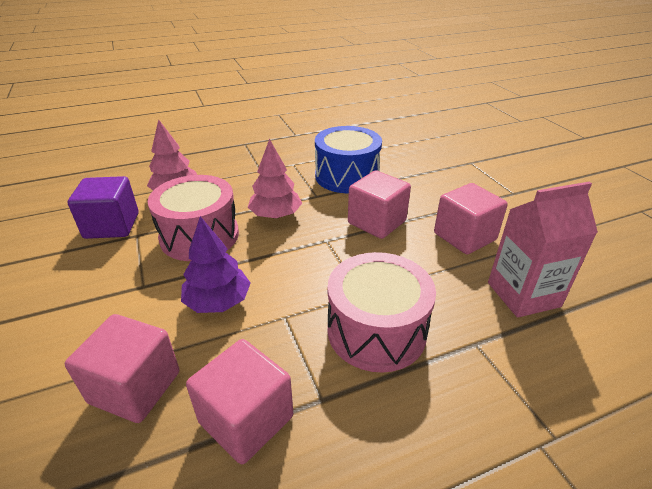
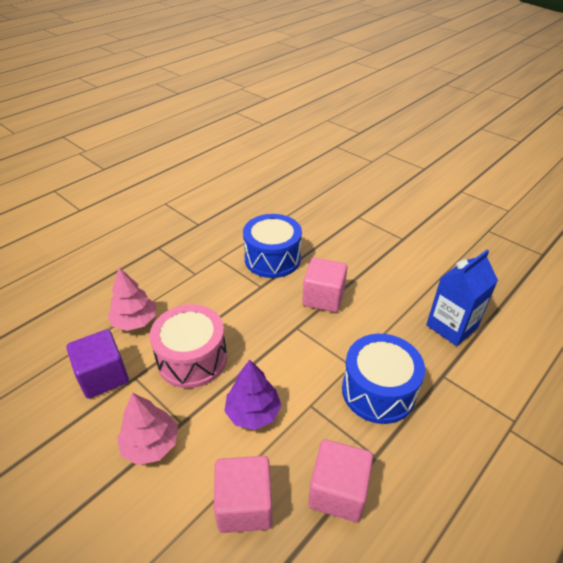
camera: 25 degrees left, 5 degrees up
pink tree [248,139,302,219] -> pink tree moved to [117,393,178,465]
pink drum [327,252,436,373] -> blue drum [342,334,425,424]
pink cube [434,183,508,254] -> none
pink carton [488,182,598,318] -> blue carton [426,250,498,346]

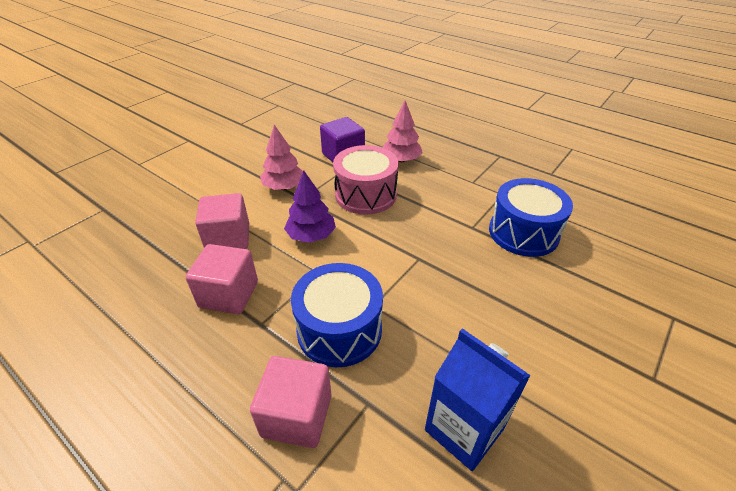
camera: 85 degrees right, 0 degrees up
pink cube [302,258,348,312] -> pink cube moved to [250,356,331,448]

